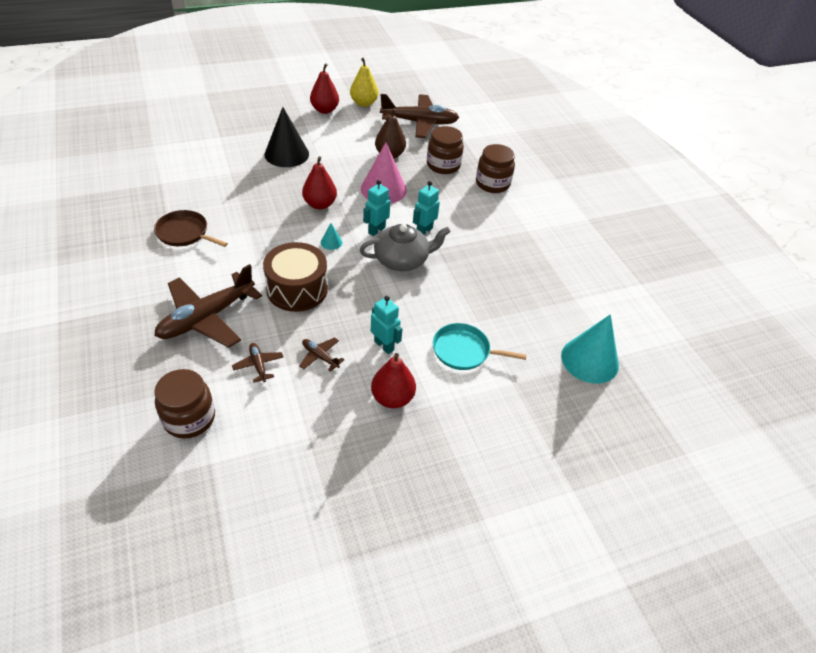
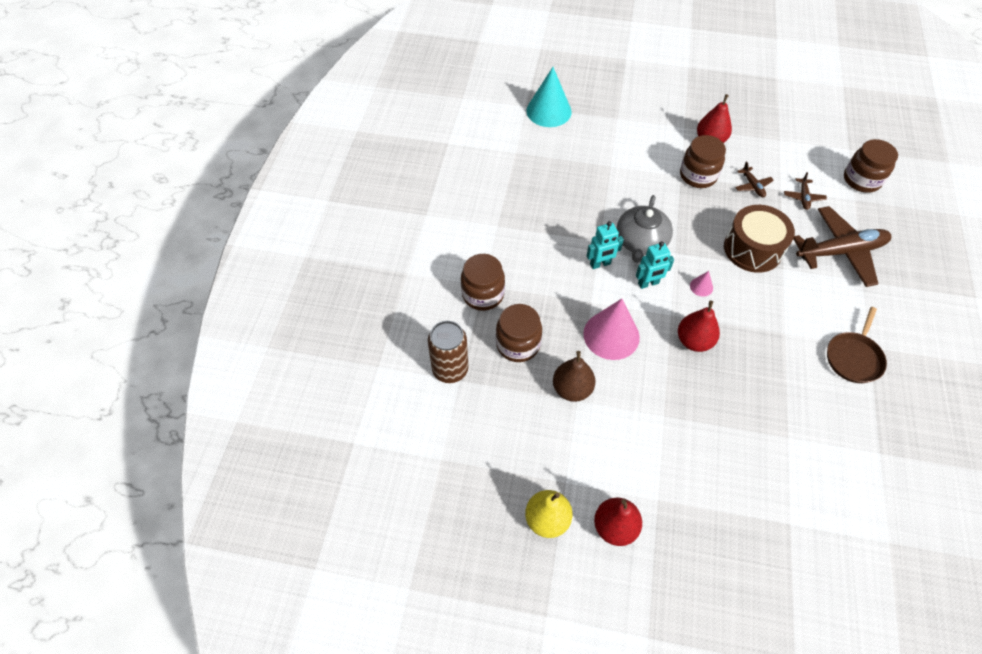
camera: 145 degrees left, 10 degrees up
brown pan [154,210,228,247] -> brown pan turned 60 degrees clockwise [827,307,887,383]
black cone [264,107,309,167] -> none
turquoise cone [321,223,342,250] -> pink cone [690,271,713,297]
grey teapot [360,224,451,271] -> grey teapot turned 90 degrees counterclockwise [616,195,673,263]
turquoise robot [371,296,402,354] -> brown jar [680,135,726,188]
brown plane [380,94,459,138] -> none
turquoise pan [433,323,527,370] -> none
none -> brown can [428,321,468,383]

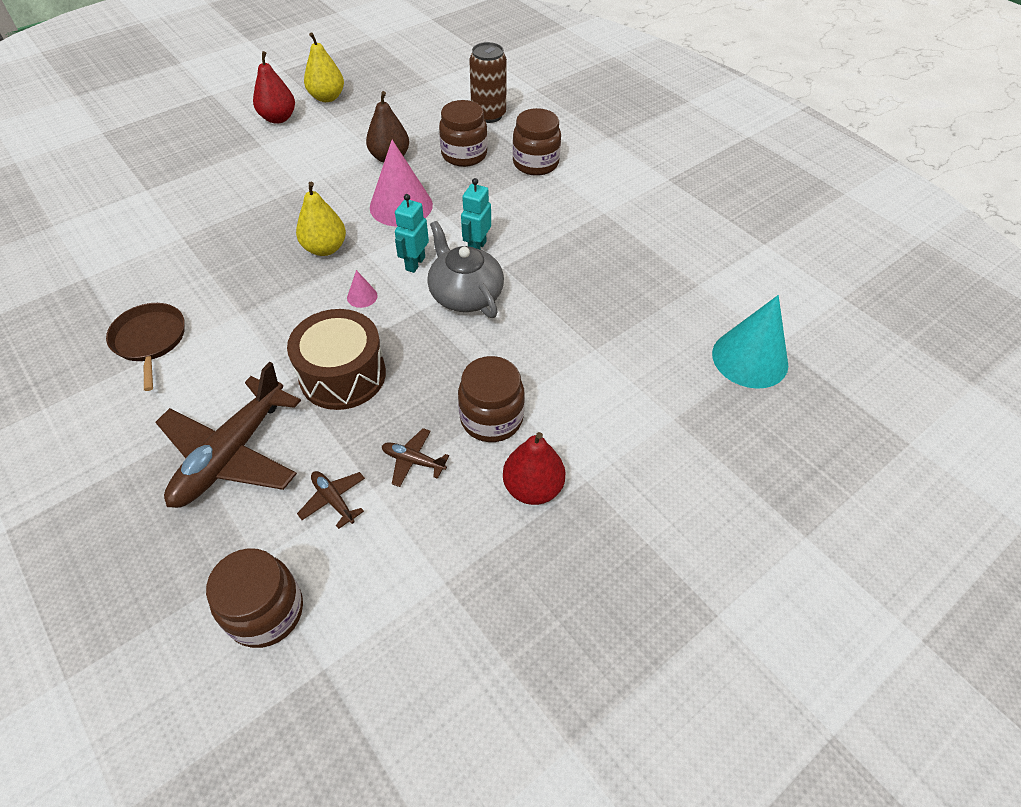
camera: 130 degrees right, 5 degrees down
red pear [678,300,720,352] -> yellow pear [296,182,346,256]

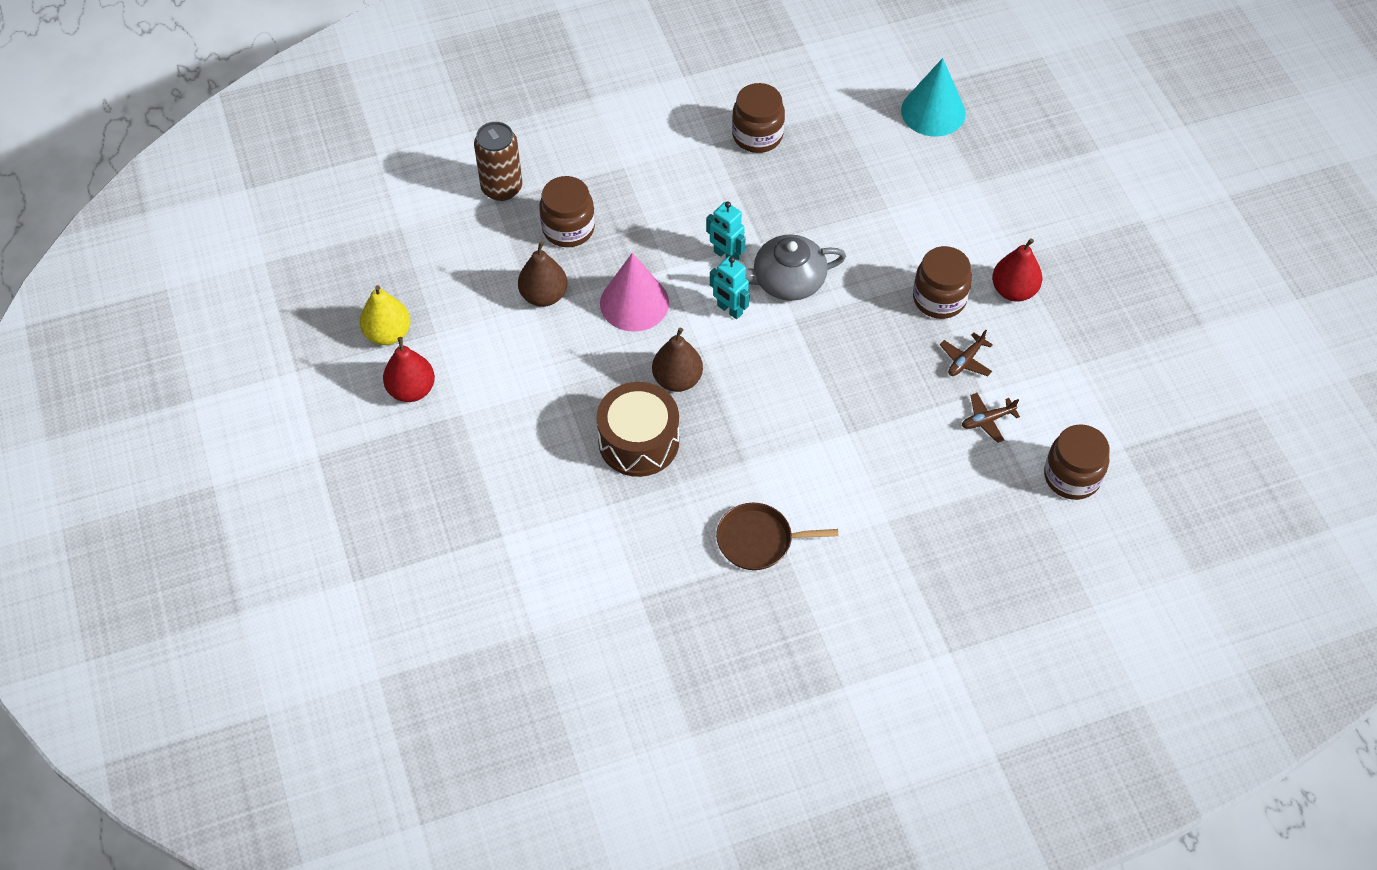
camera: 70 degrees left, 5 degrees up
brown plane [155,362,301,508] -> none
brown drum [287,309,386,410] -> brown drum moved to [596,382,679,477]
yellow pear [296,182,346,256] -> brown pear [652,328,703,392]
pink cone [347,270,378,308] -> none
brown jar [512,108,561,176] -> brown jar moved to [732,83,785,153]

